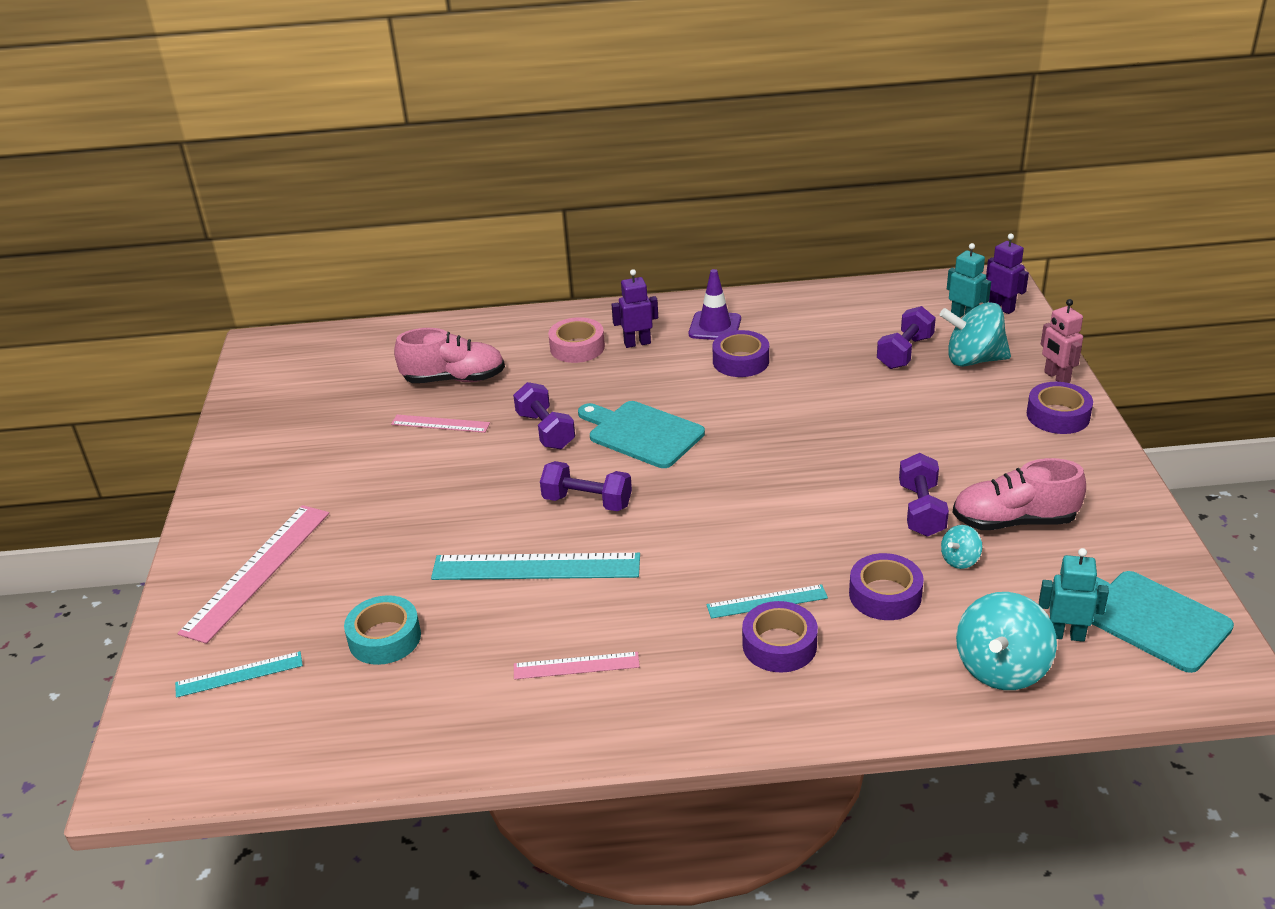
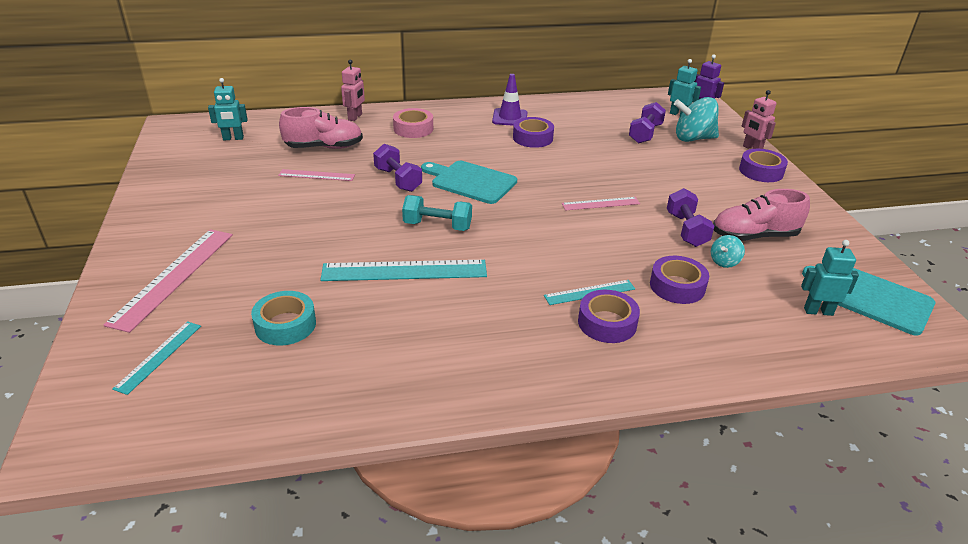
camera: 10 degrees left, 0 degrees up
turquoise ruler [175,651,303,698] -> turquoise ruler turned 45 degrees counterclockwise [112,321,201,395]
pink ruler [514,652,640,680] -> pink ruler moved to [562,197,640,211]
purple dumbbell [540,461,632,511] -> turquoise dumbbell [402,195,472,231]
purple robot [611,269,658,348] -> none
turquoise spinning top [956,592,1057,690] -> none
none -> turquoise robot [208,78,248,140]
none -> pink robot [341,59,365,121]

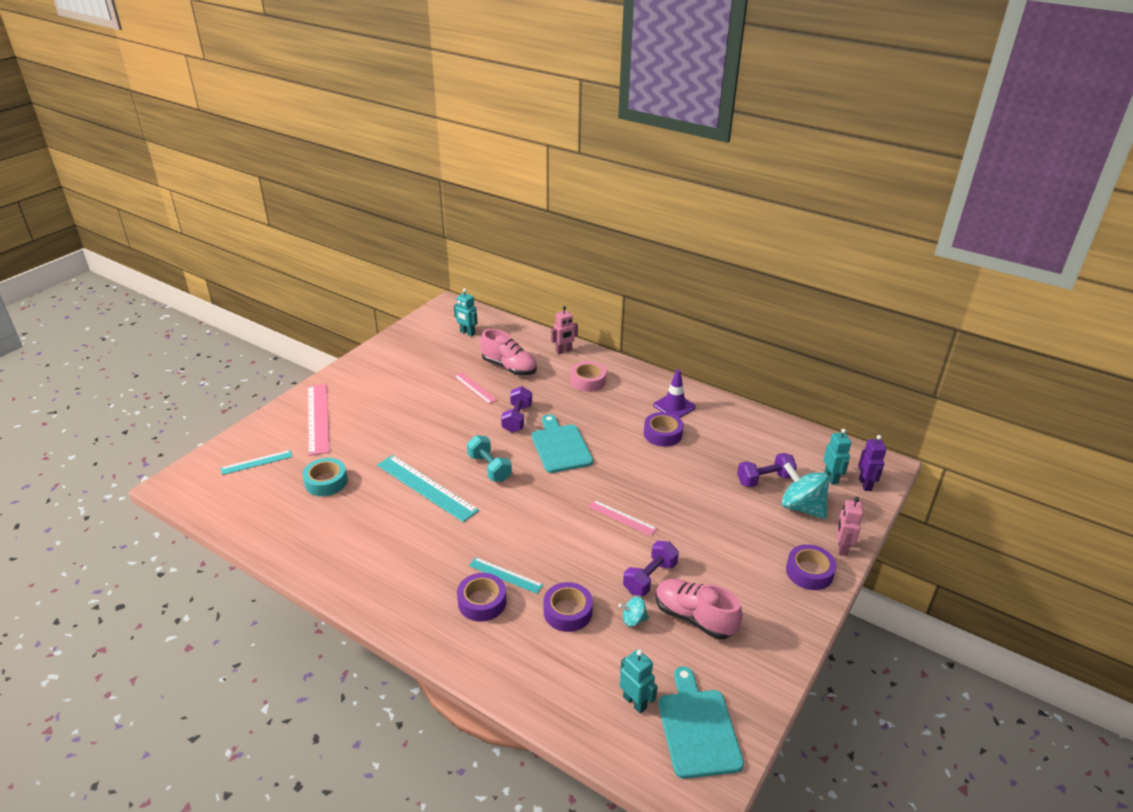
camera: 45 degrees right, 0 degrees up
pink ruler [103,229,233,333] -> pink ruler turned 75 degrees counterclockwise [308,384,330,456]

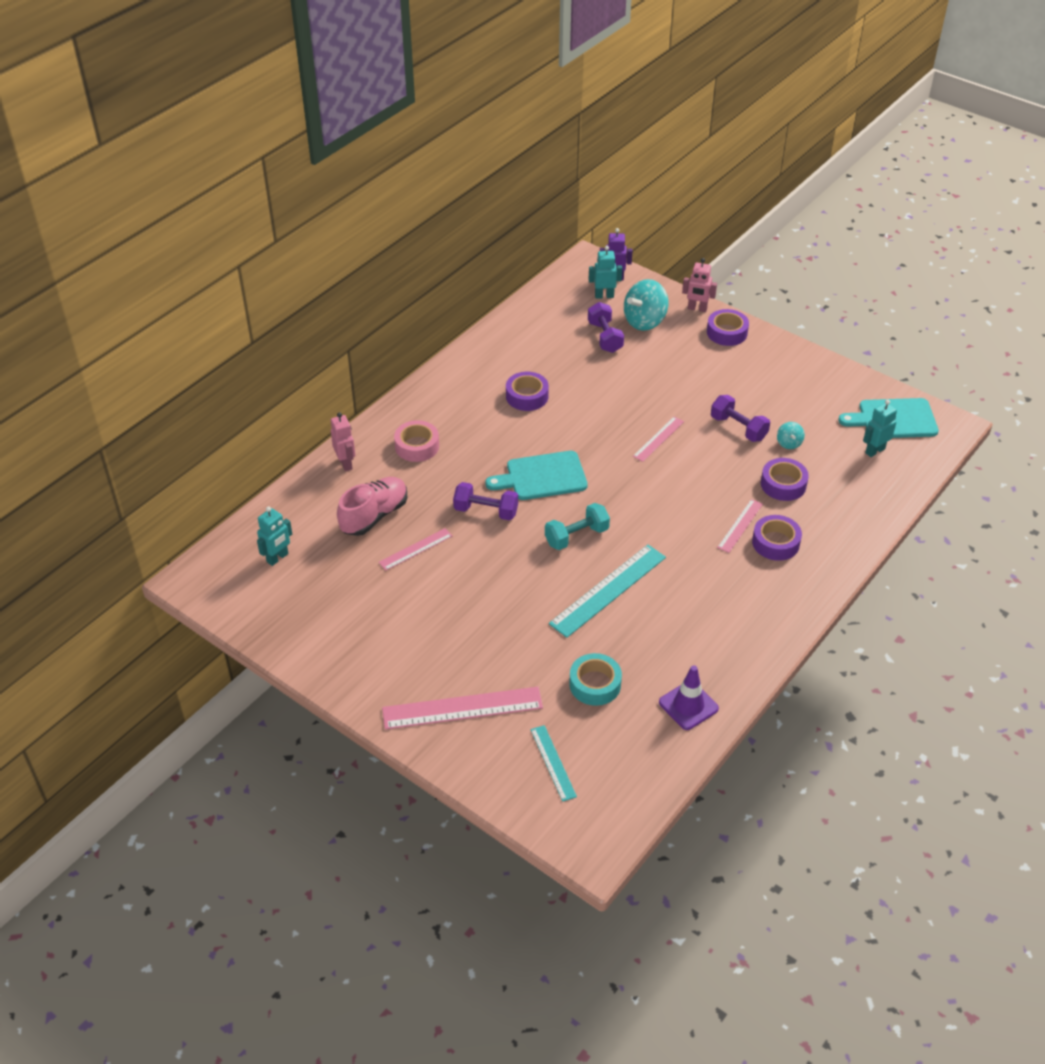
camera: 85 degrees left, 10 degrees up
turquoise ruler [469,557,543,594] -> pink ruler [717,499,763,553]
purple traffic cone [653,369,696,418] -> purple traffic cone moved to [659,665,719,730]
pink shoe [656,579,743,639] -> none

